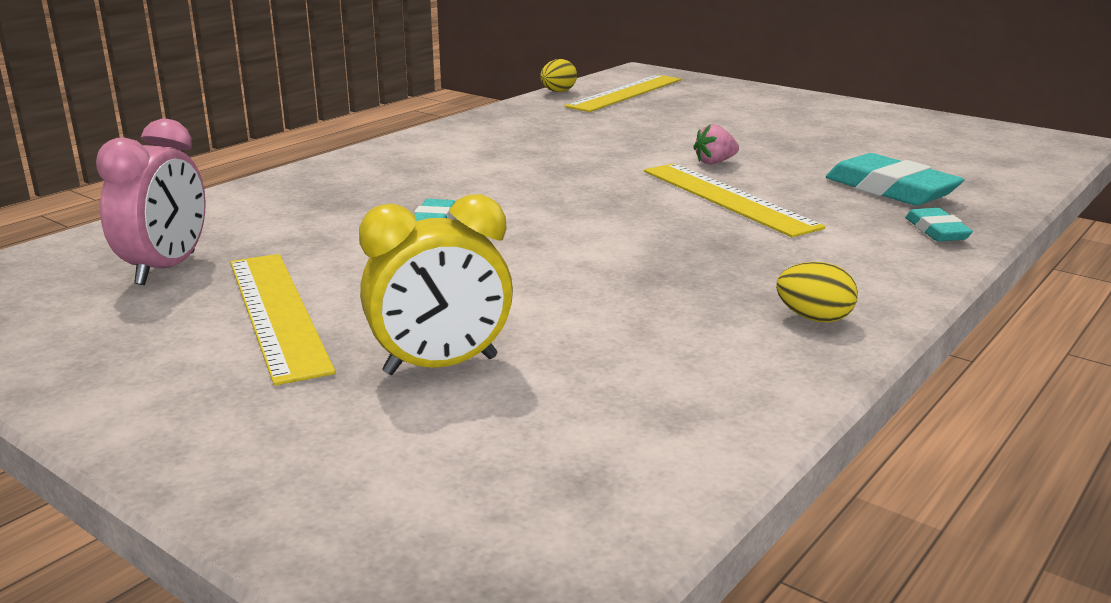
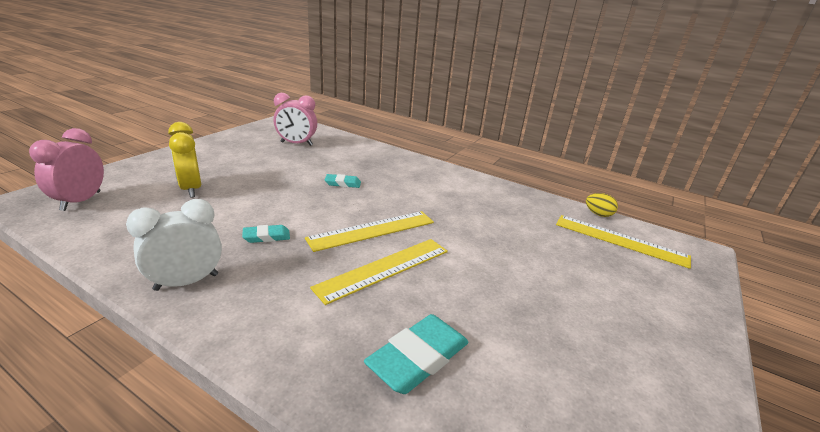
camera: 80 degrees right, 5 degrees up
yellow ruler [230,254,336,386] -> yellow ruler moved to [305,211,434,252]
pink strawberry [693,124,739,164] -> none
yellow egg [776,262,858,323] -> white clock [126,199,222,291]
turquoise eraser [905,208,973,241] -> turquoise eraser moved to [242,225,290,243]
none -> pink clock [29,128,104,211]

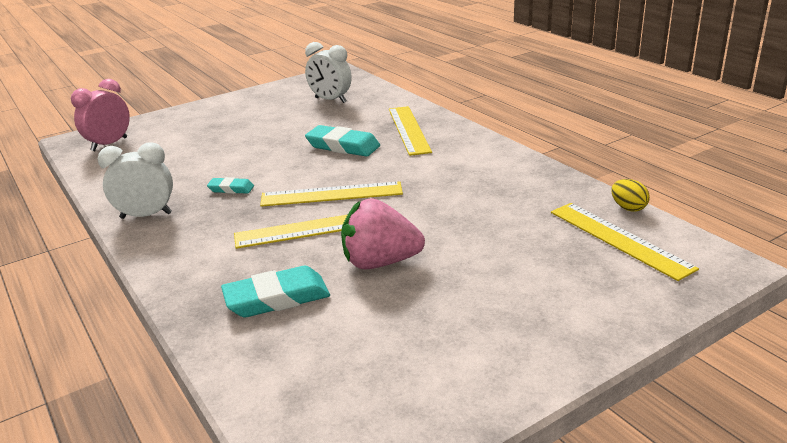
camera: 30 degrees right, 0 degrees up
yellow clock [168,122,201,198] -> none
pink clock [274,93,317,146] -> white clock [305,42,352,103]
turquoise eraser [325,174,361,188] -> turquoise eraser [305,125,380,157], size x1.82
none -> pink strawberry [341,198,425,269]
none -> yellow ruler [389,106,432,156]

